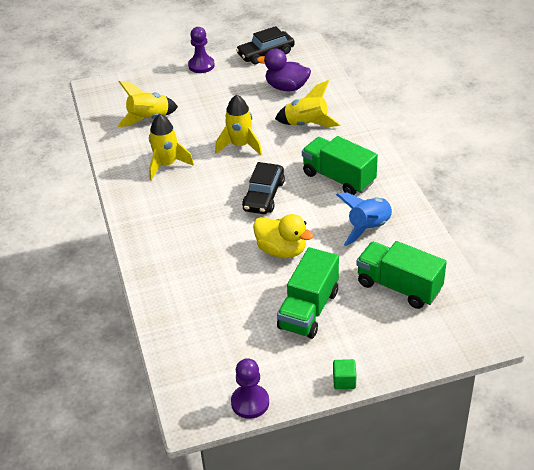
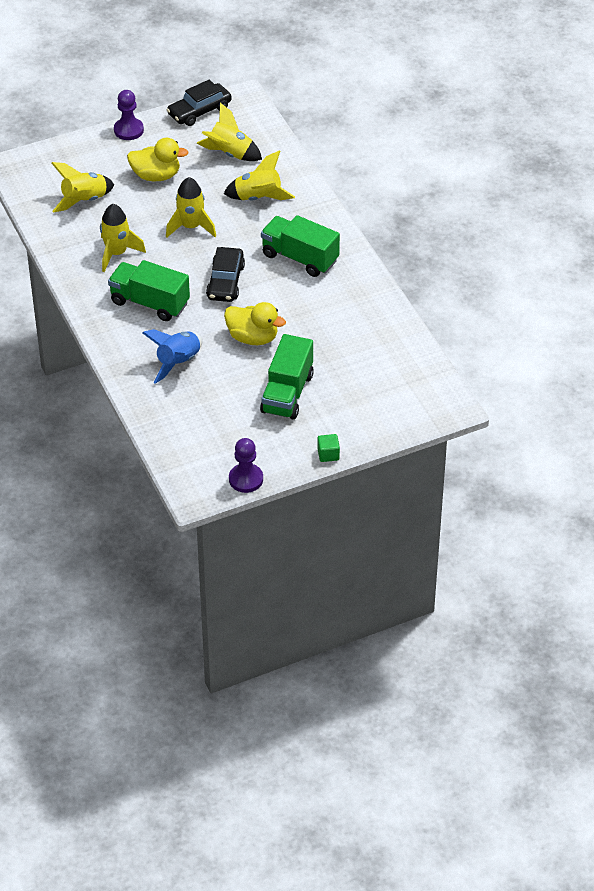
camera: 10 degrees left, 5 degrees up
purple duck [257,49,311,91] -> yellow rocket [196,103,262,161]
blue rocket [336,192,394,246] -> blue rocket moved to [142,329,202,384]
green truck [356,241,447,309] -> green truck moved to [108,260,190,321]
none -> yellow duck [127,138,189,181]

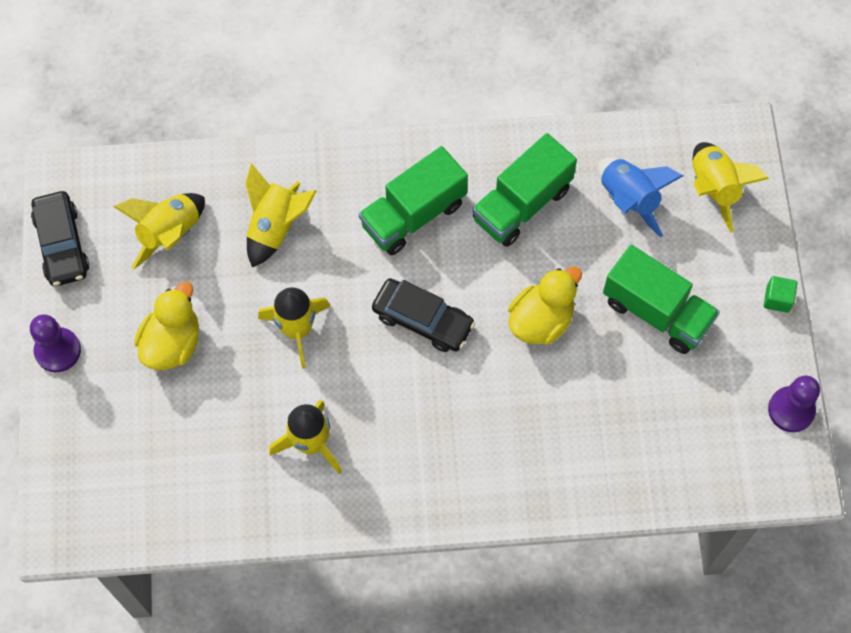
camera: 70 degrees left, 20 degrees up
yellow rocket [51,162,114,213] -> yellow rocket moved to [692,142,769,233]
green truck [108,260,190,321] -> green truck moved to [472,133,577,247]
blue rocket [142,329,202,384] -> blue rocket moved to [598,158,683,238]

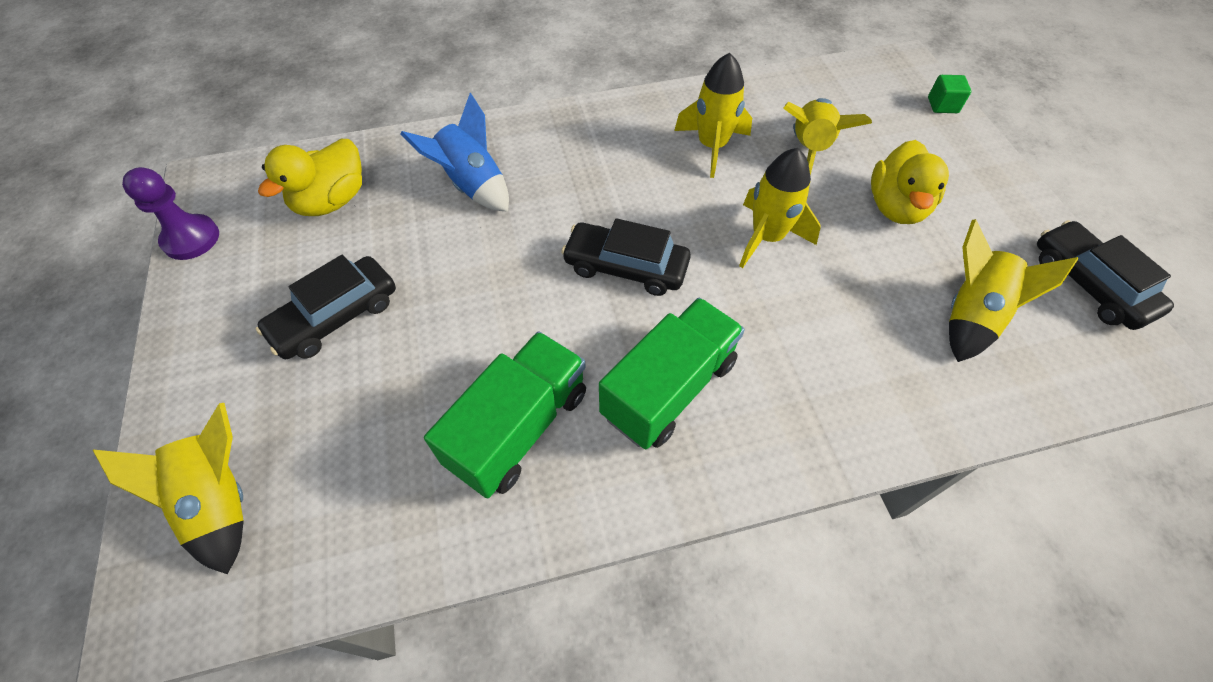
camera: 170 degrees right, 10 degrees down
purple pawn [30,314,81,372] -> none
yellow rocket [245,163,317,267] -> yellow rocket moved to [783,98,872,175]
yellow duck [508,267,582,345] -> yellow duck moved to [258,139,362,216]
blue rocket [598,158,683,238] -> blue rocket moved to [400,93,509,212]
green truck [603,245,720,354] -> black car [255,255,396,359]
green cube [764,276,797,313] -> green cube moved to [928,75,971,113]

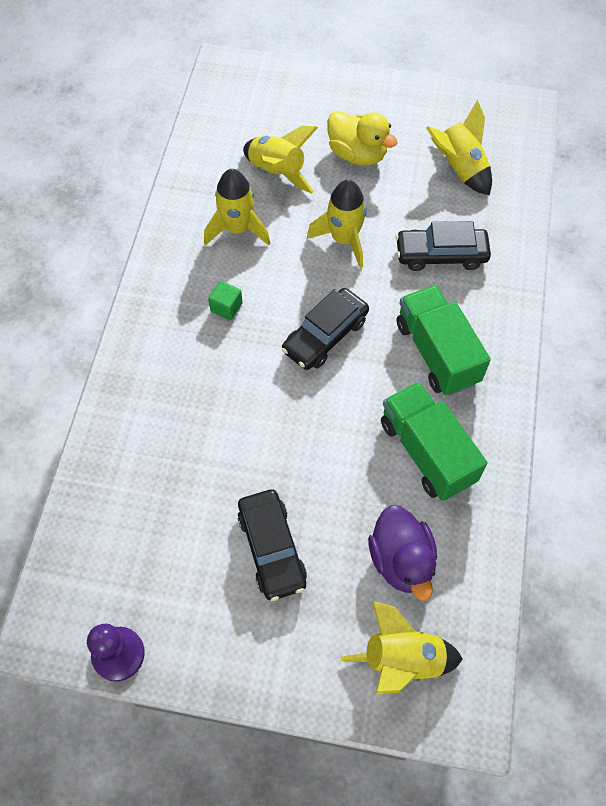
camera: 65 degrees left, 5 degrees up
yellow duck [258,139,362,216] -> none
blue rocket [400,93,509,212] -> none
green cube [928,75,971,113] -> green cube moved to [208,281,243,320]
black car [1037,220,1174,330] -> black car moved to [396,221,491,271]
none -> purple duck [368,505,437,601]

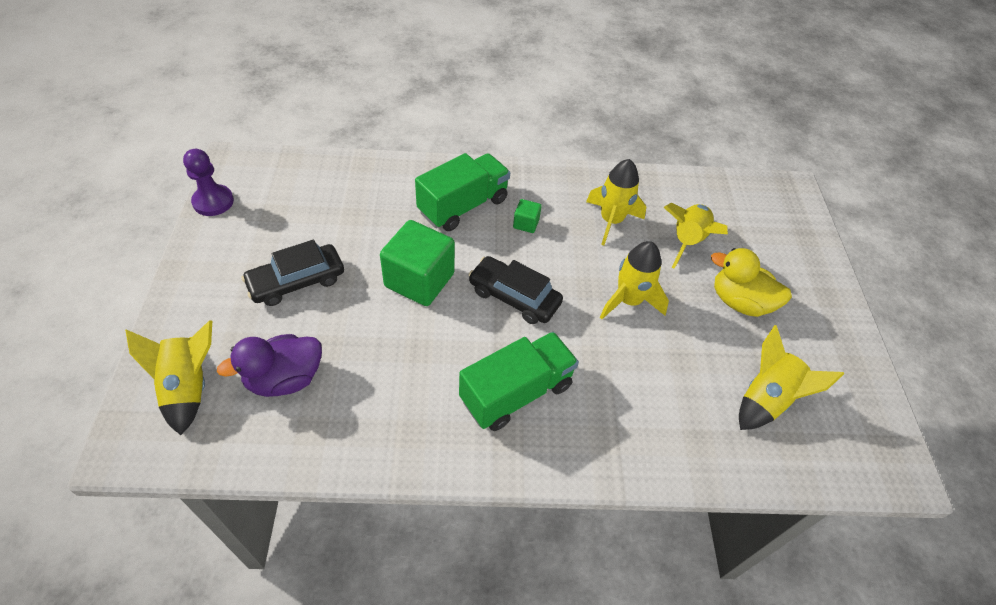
camera: 75 degrees right, 10 degrees down
yellow duck [327,111,398,166] -> yellow duck turned 90 degrees clockwise [711,248,792,317]
green truck [381,382,488,501] -> green truck moved to [415,153,510,231]
black car [396,221,491,271] -> none
none -> green cube [380,220,455,306]

